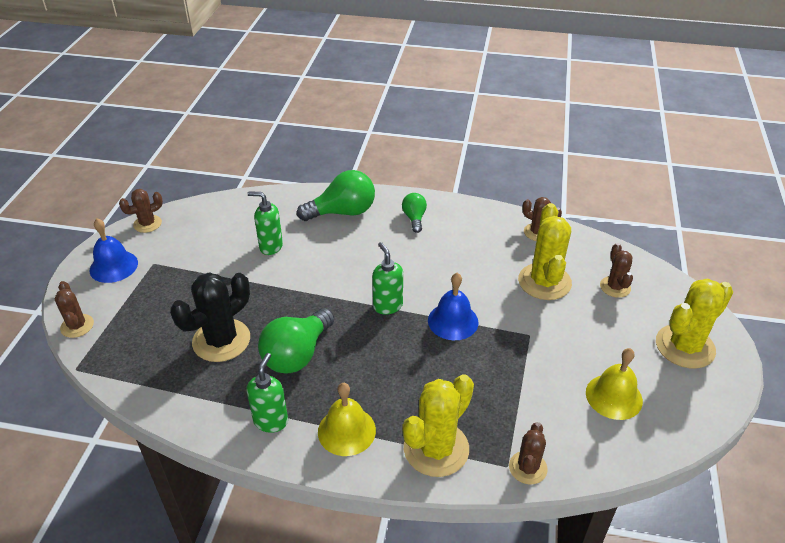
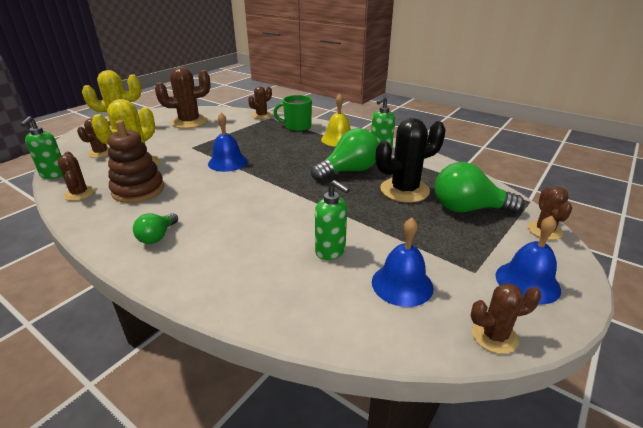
camera: 155 degrees left, 10 degrees down
green light bulb [297,170,375,221] -> green light bulb moved to [435,162,524,213]
green soap dispenser [372,242,403,315] -> green soap dispenser moved to [20,116,63,179]
yellow cactus [403,374,474,477] -> green mug [273,95,312,131]
yellow bell [586,348,643,420] -> brown cactus [155,67,211,129]
none -> brown stacking toy [108,120,164,203]
none -> blue bell [372,218,434,307]

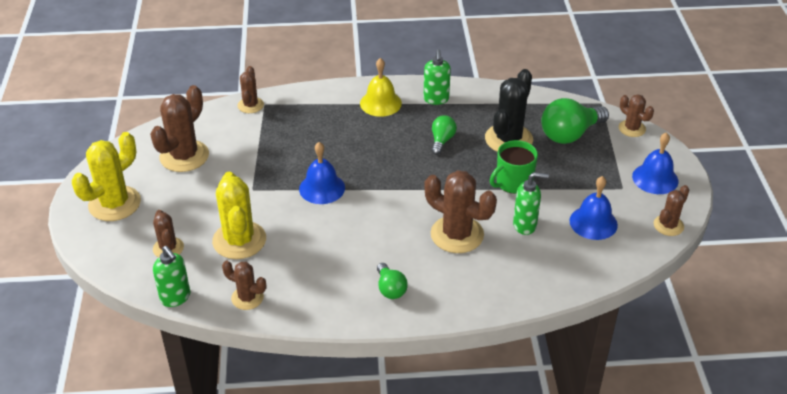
camera: 40 degrees left, 10 degrees up
brown stacking toy [108,120,164,203] -> none
green mug [273,95,312,131] -> green mug moved to [490,140,538,194]
green light bulb [311,128,379,181] -> green light bulb [432,115,457,155], size x0.55
none -> brown cactus [424,170,497,253]

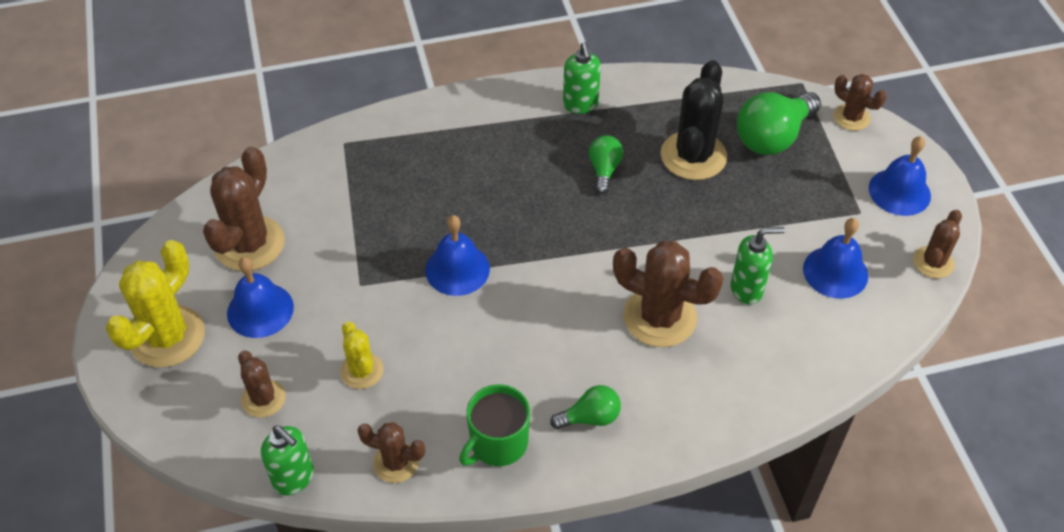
camera: 10 degrees left, 10 degrees up
yellow cactus [212,171,266,259] -> yellow cactus [340,321,384,389], size x0.57
brown cactus [237,66,264,113] -> none
yellow bell [360,58,402,117] -> none
green light bulb [377,263,408,299] -> green light bulb turned 75 degrees counterclockwise [550,385,621,429]
green mug [490,140,538,194] -> green mug moved to [459,384,530,466]
none -> blue bell [227,257,294,338]

